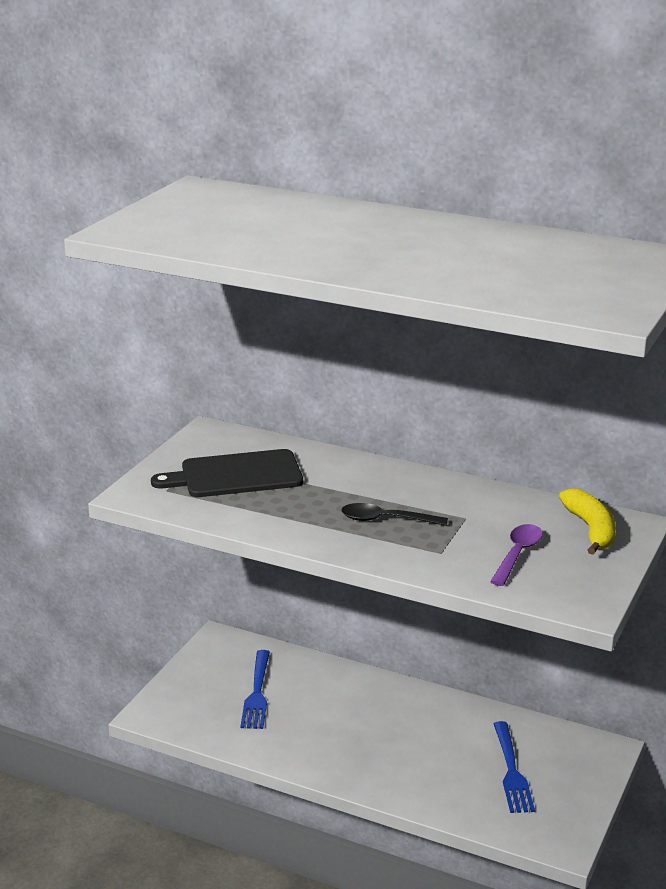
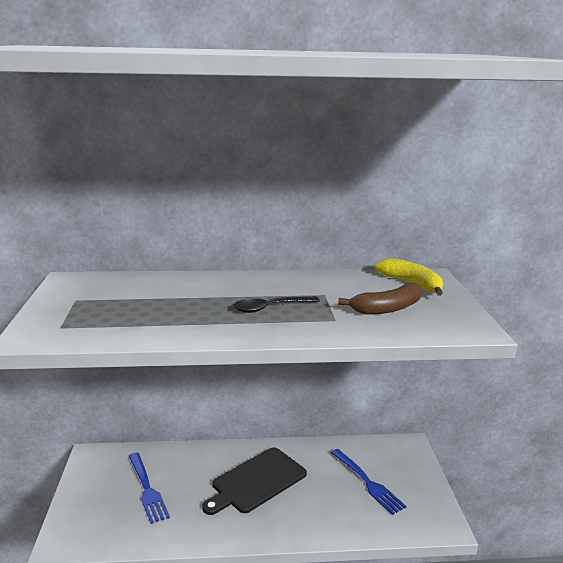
camera: 30 degrees left, 5 degrees down
black cutting board [151,449,303,497] -> black cutting board moved to [202,447,307,515]
purple spoon [490,524,543,586] -> brown banana [338,283,421,315]

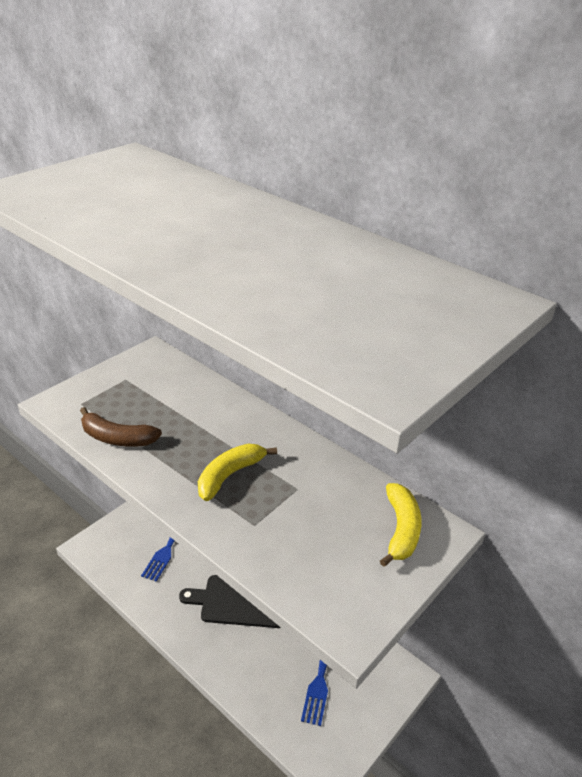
camera: 45 degrees right, 15 degrees up
black spoon [233,296,320,313] -> yellow banana [198,444,277,501]
brown banana [338,283,421,315] -> brown banana moved to [80,407,162,447]

